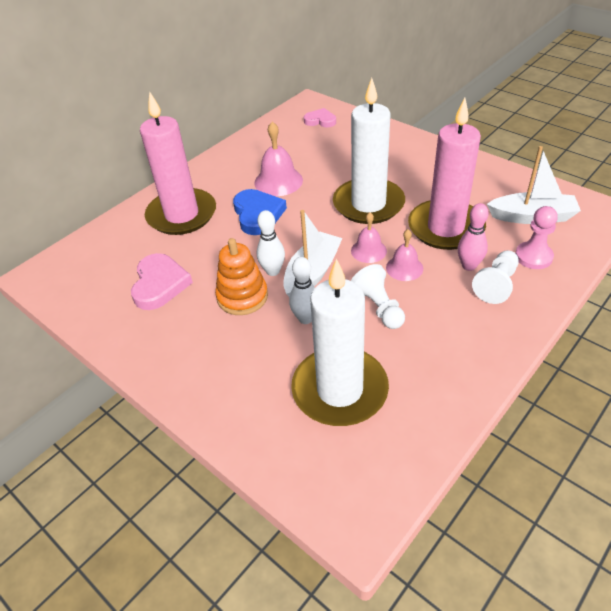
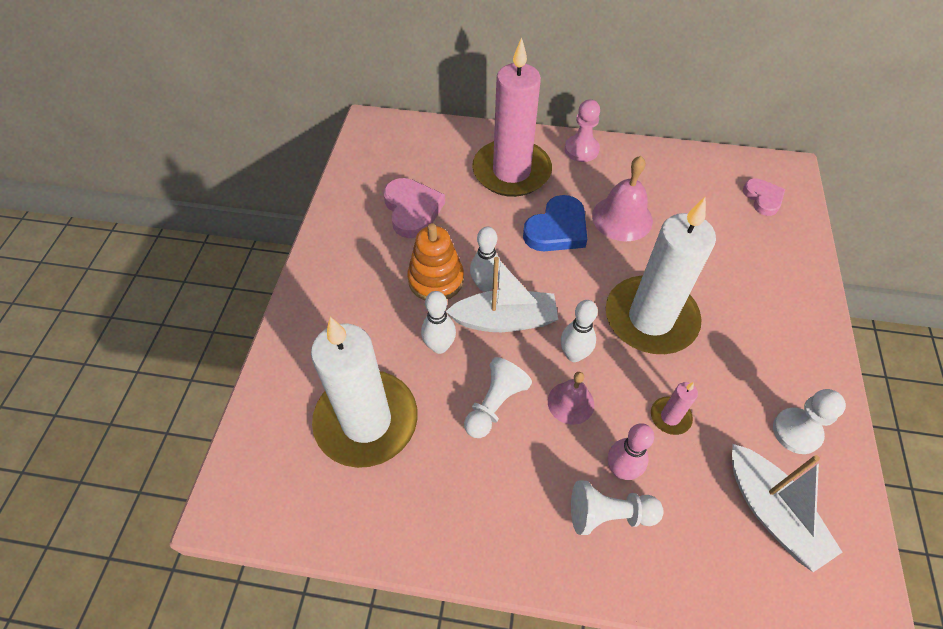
camera: 55 degrees right, 10 degrees up
pink heart [131,253,193,310] -> pink heart turned 75 degrees counterclockwise [384,178,445,238]
pink bell [351,212,387,263] -> white bowling pin [561,300,598,362]
pink candle [408,98,486,250] -> pink candle [651,382,698,435], size x0.40
pink pawn [515,206,558,269] -> pink pawn moved to [565,99,600,162]
none -> white pawn [773,389,846,454]

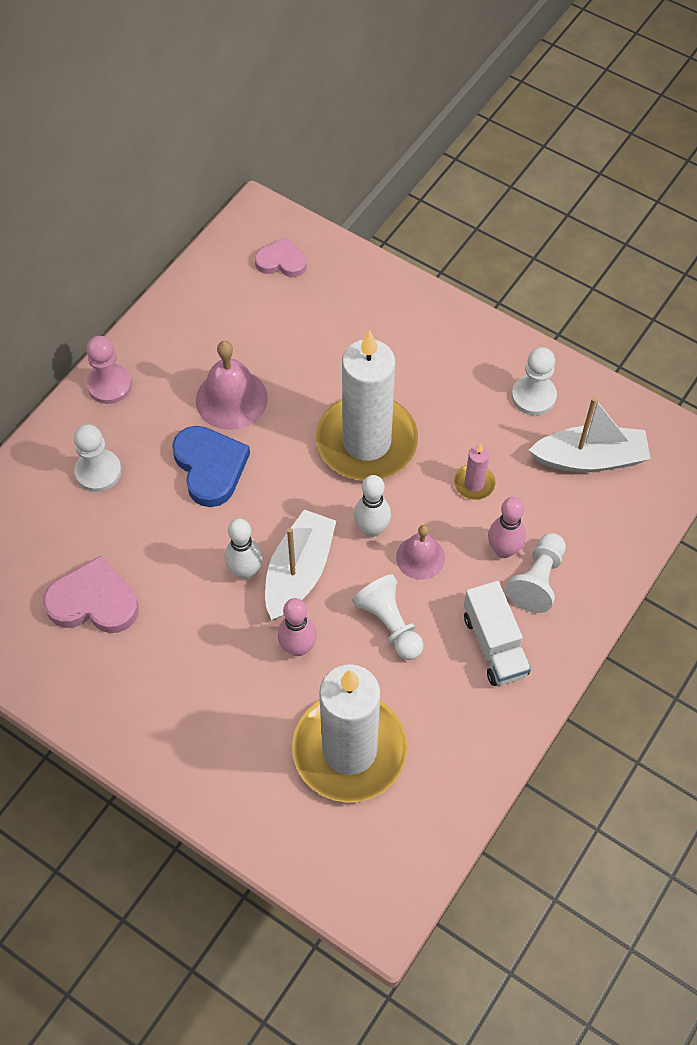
camera: 65 degrees left, 5 degrees up
orange stacking toy [407,223,464,300] -> none
white bowling pin [421,291,456,354] -> pink bowling pin [278,598,317,656]
pink candle [472,37,552,197] -> white pawn [74,424,122,492]
none -> white truck [464,581,531,686]

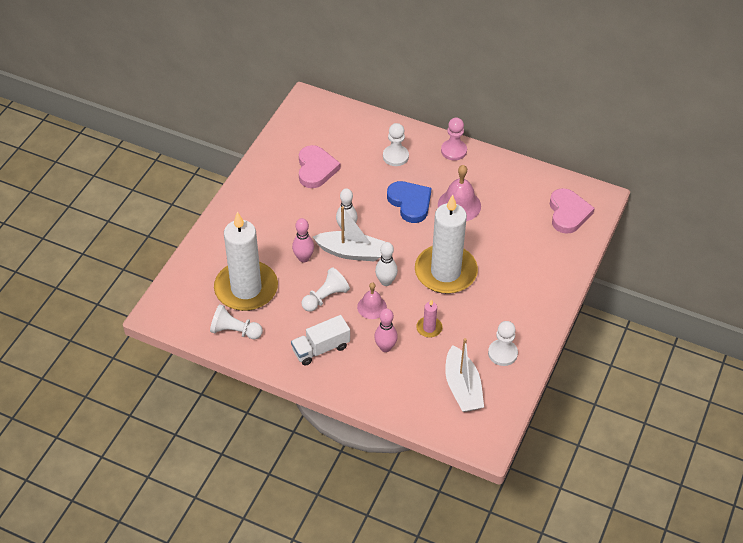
camera: 80 degrees right, 10 degrees down
blue heart [172,426,250,507] -> blue heart turned 90 degrees counterclockwise [387,181,431,223]
pink heart [255,237,307,277] -> pink heart [550,188,595,234], size x1.57
white pawn [506,533,566,613] -> white pawn moved to [210,304,263,339]

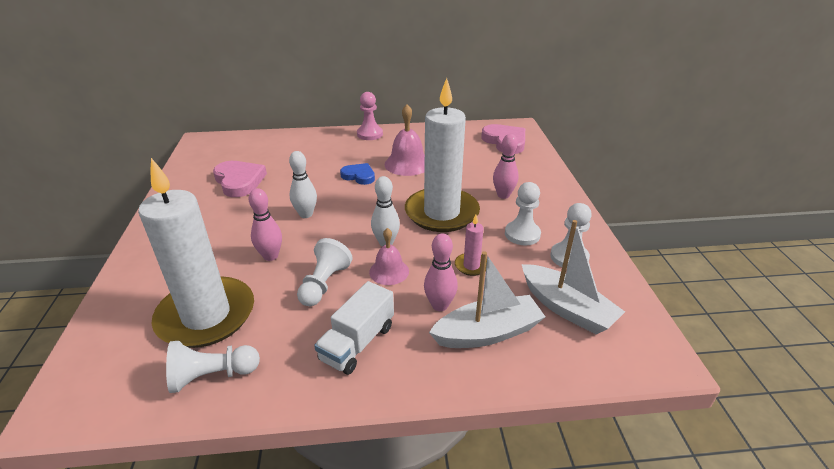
camera: 30 degrees left, 15 degrees down
white boat [313,206,385,262] -> white boat moved to [429,251,545,348]
white pawn [383,123,409,166] -> white pawn moved to [505,182,541,245]
blue heart [387,181,431,223] -> blue heart [340,163,375,185], size x0.64
none -> pink bowling pin [493,134,518,199]

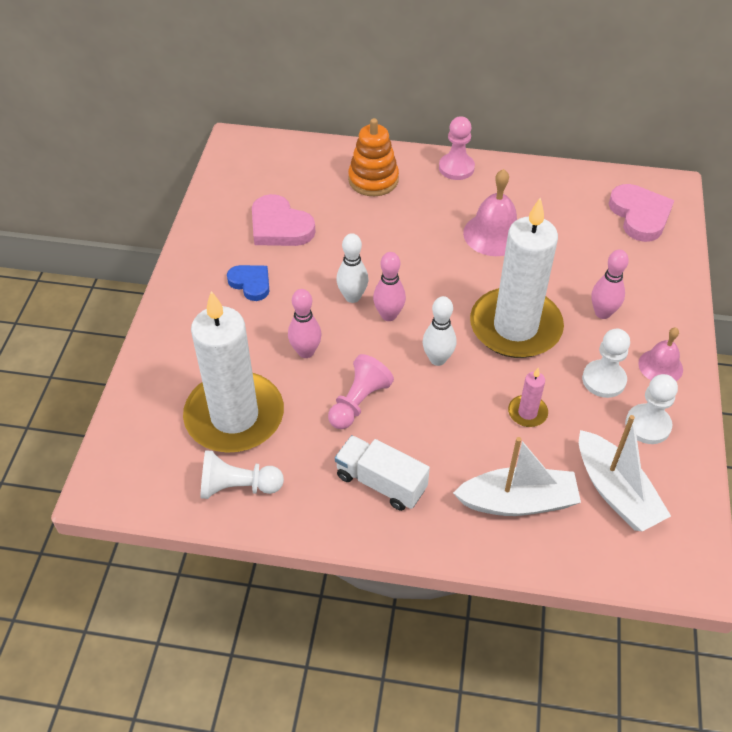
camera: 15 degrees right, 15 degrees up
pink heart [213,161,267,197] -> pink heart turned 150 degrees clockwise [252,194,315,246]
white pawn [297,238,353,306] -> pink pawn [328,354,394,429]
white truck [314,281,394,375] -> white truck turned 75 degrees clockwise [335,435,430,511]
blue heart [340,163,375,185] -> blue heart moved to [227,265,269,301]
pink bell [369,228,409,285] -> pink bell moved to [638,328,683,381]
pink bowling pin [424,233,458,311] -> pink bowling pin moved to [373,252,406,321]
none -> orange stacking toy [348,118,399,196]

